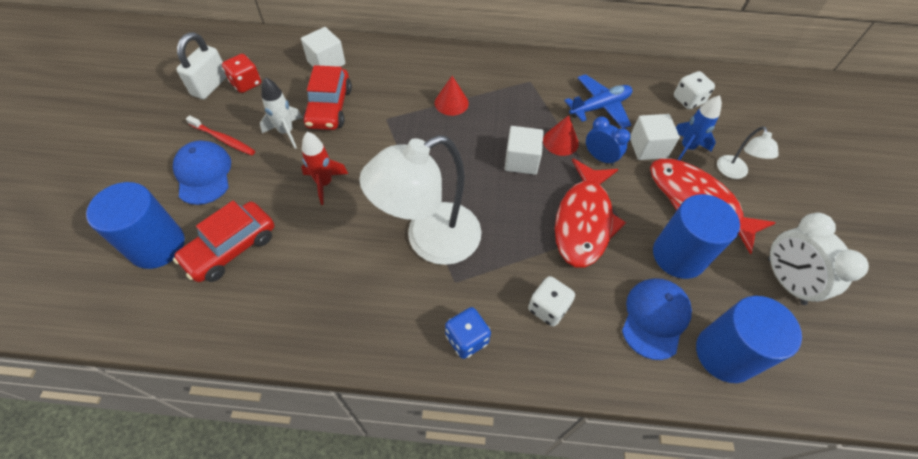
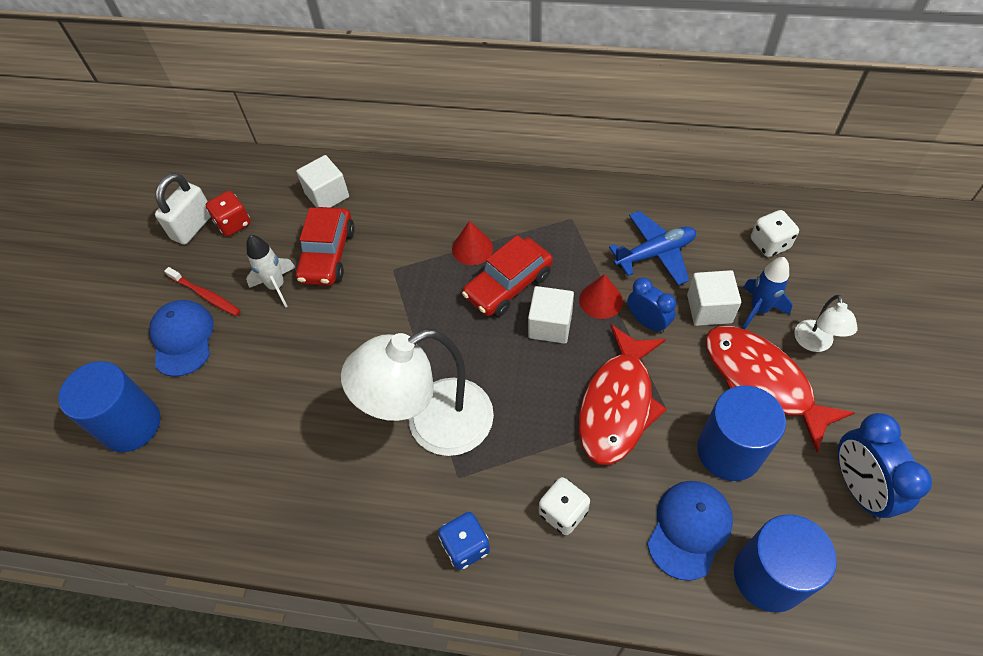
camera: 10 degrees right, 0 degrees up
red car [173,200,274,282] -> red car moved to [462,235,553,317]
red rocket [301,132,348,205] -> none
white clock [768,213,869,305] -> blue clock [838,413,932,519]

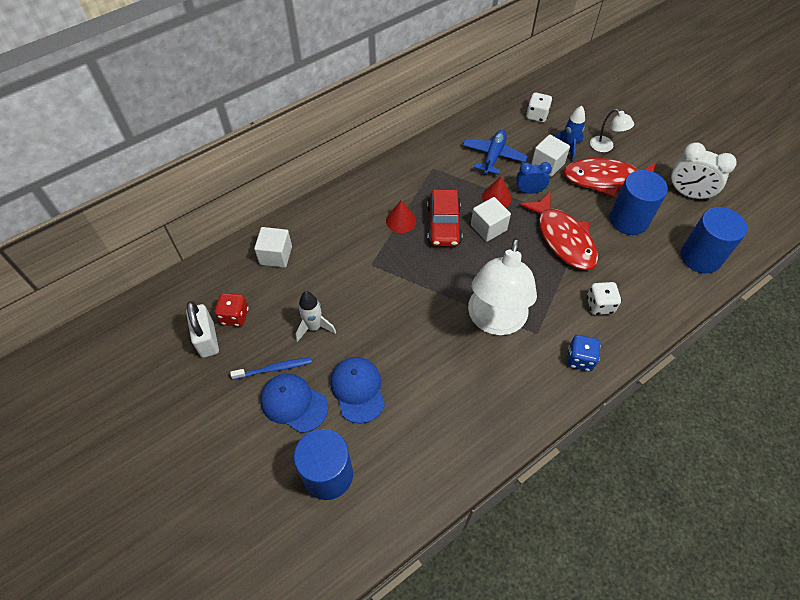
camera: 50 degrees left, 0 degrees up
red toothbrush [164,267,241,316] -> blue toothbrush [230,357,312,380]
red car [295,207,355,286] -> none
blue cap [647,481,733,581] -> blue cap moved to [330,357,385,424]
blue clock [838,413,932,519] -> white clock [669,142,737,201]

